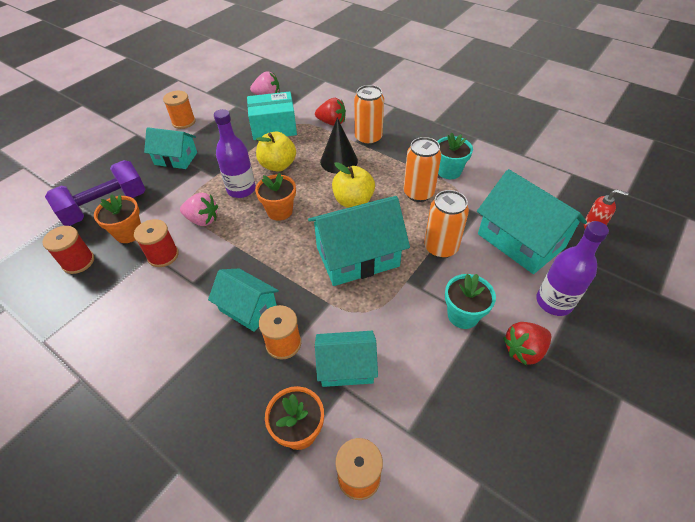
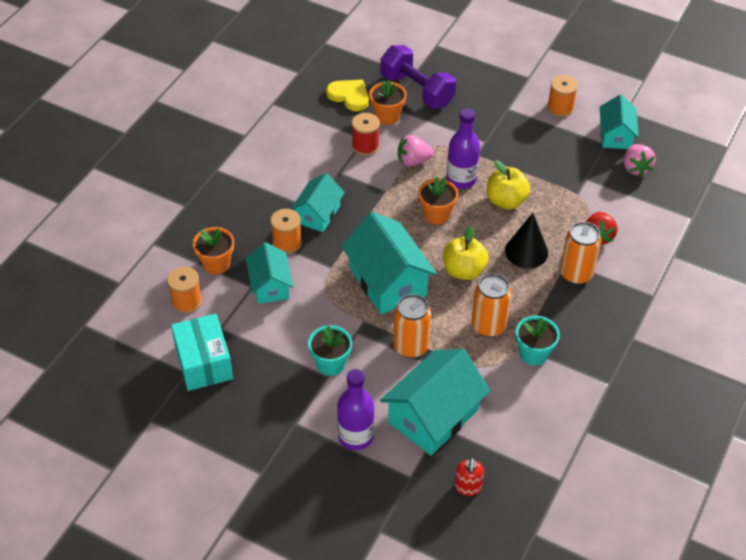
camera: 80 degrees right, 0 degrees up
red spool [42,226,94,274] -> yellow heart [326,80,369,111]
turquoise house [144,127,197,169] -> turquoise house moved to [600,94,639,149]
pink strawberry [180,193,218,226] -> pink strawberry turned 75 degrees clockwise [398,135,434,166]
turquoise box [247,92,297,140] -> turquoise box moved to [171,314,233,391]
red strawberry [503,322,551,365] -> none

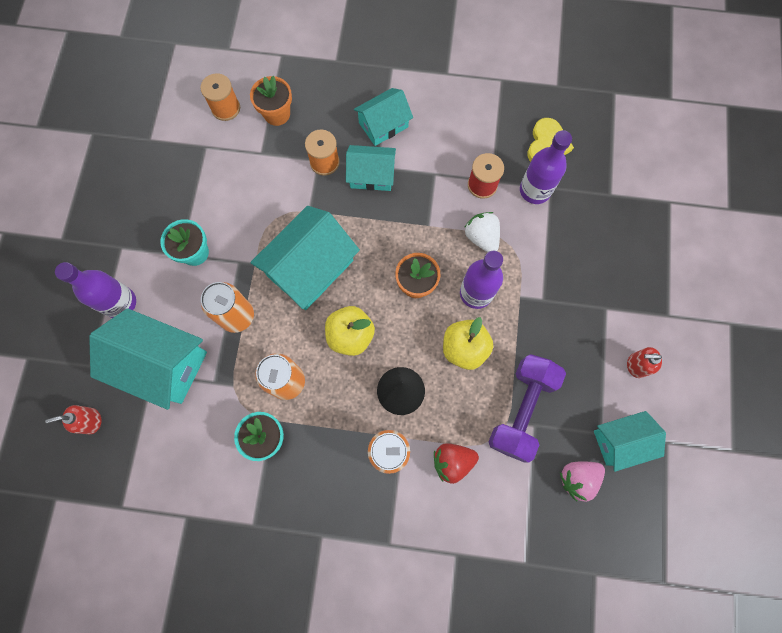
camera: 70 degrees right, 25 degrees up
turquoise box [171,314,233,391] -> none
turquoise house [246,242,293,304] -> turquoise house moved to [354,88,413,146]
orange flower pot [369,79,406,125] -> purple bottle [520,130,572,204]
purple dumbbell [380,45,456,109] -> purple dumbbell moved to [489,354,566,463]
pink strawberry [398,135,434,166] -> white strawberry [464,212,500,252]
orange spool [547,75,578,117] -> red soap dispenser [627,347,662,378]

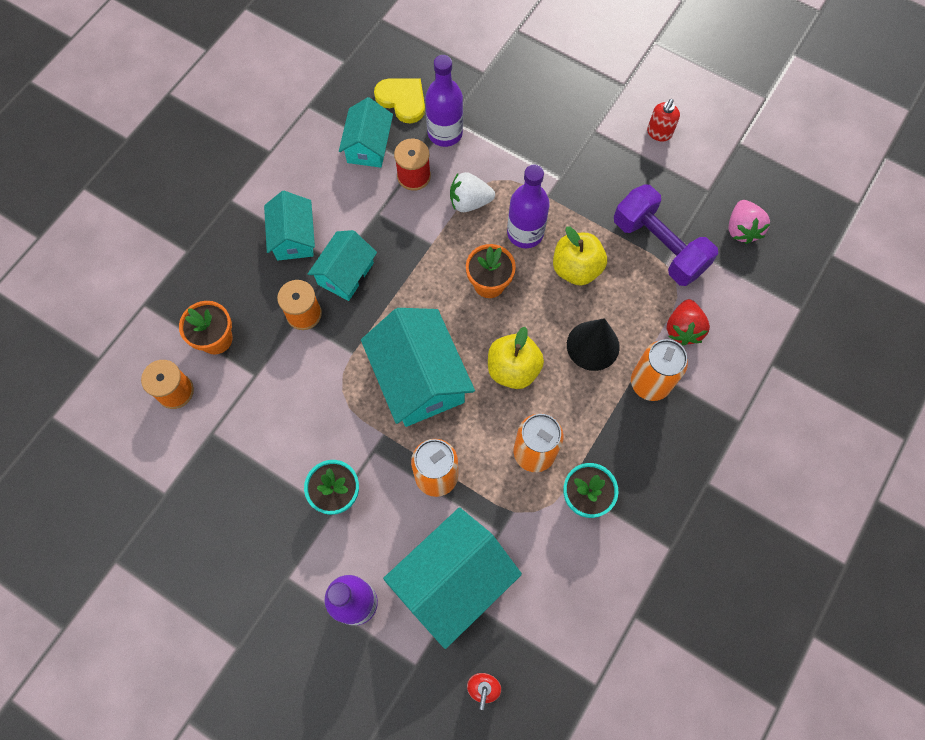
camera: 65 degrees left, 5 degrees down
turquoise house [594,411,666,472] -> turquoise house moved to [339,97,393,168]

